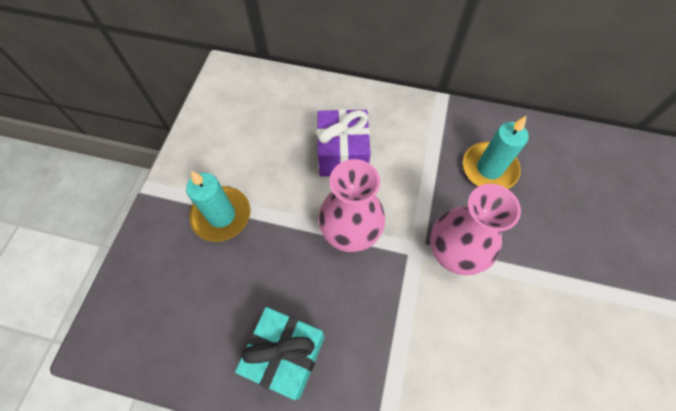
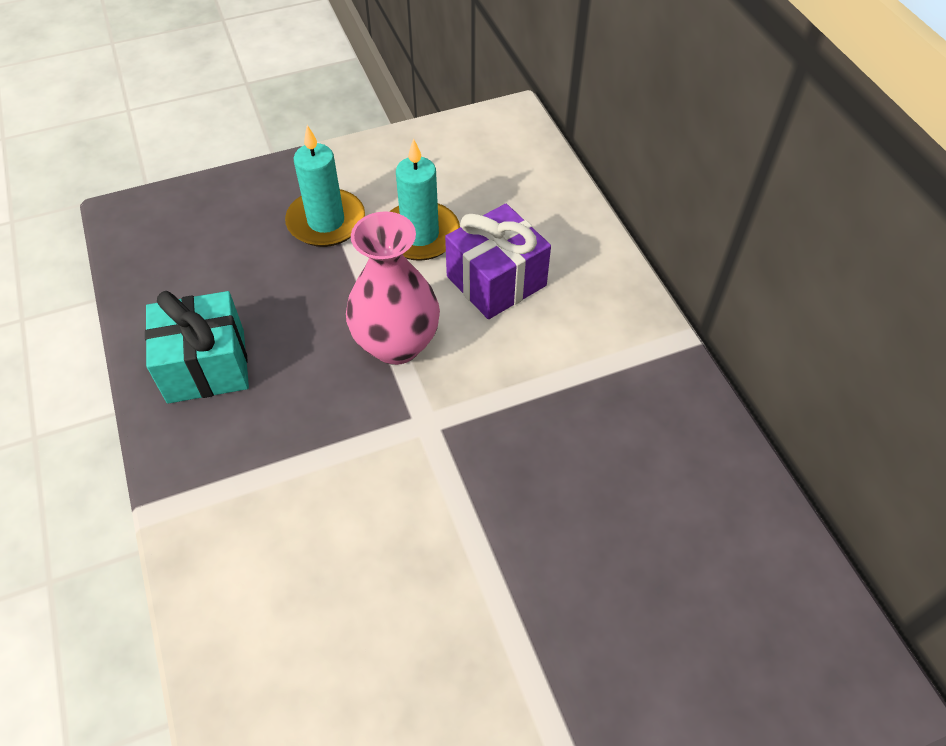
camera: 55 degrees right, 10 degrees down
pink vase [430,184,521,276] -> none
turquoise candle [463,116,529,189] -> turquoise candle moved to [389,138,460,261]

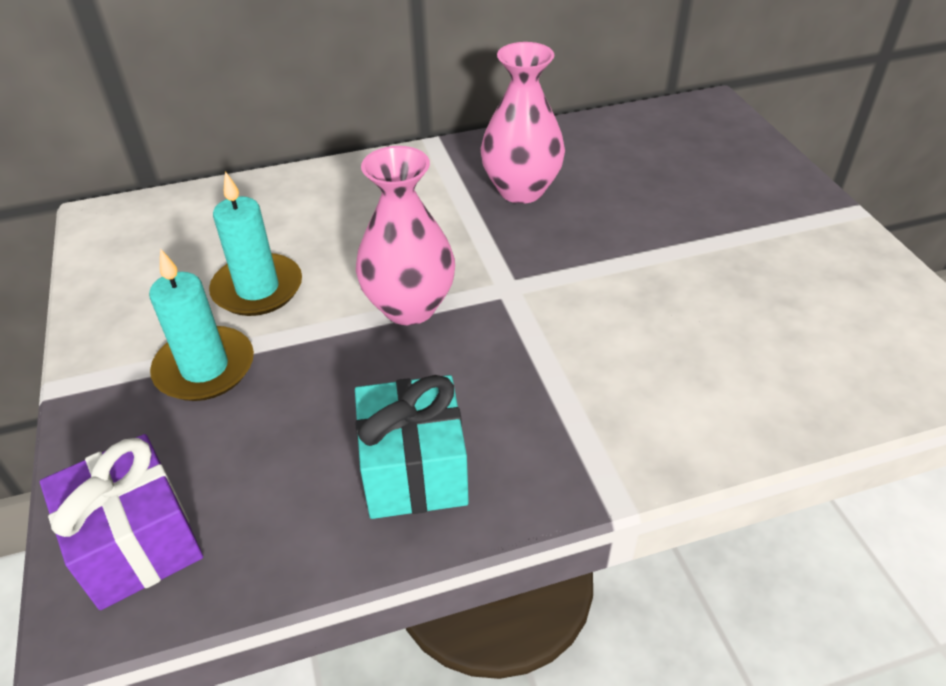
camera: 85 degrees left, 10 degrees down
purple gift [445,204,551,319] -> purple gift moved to [40,434,203,610]
none -> pink vase [481,42,565,204]

